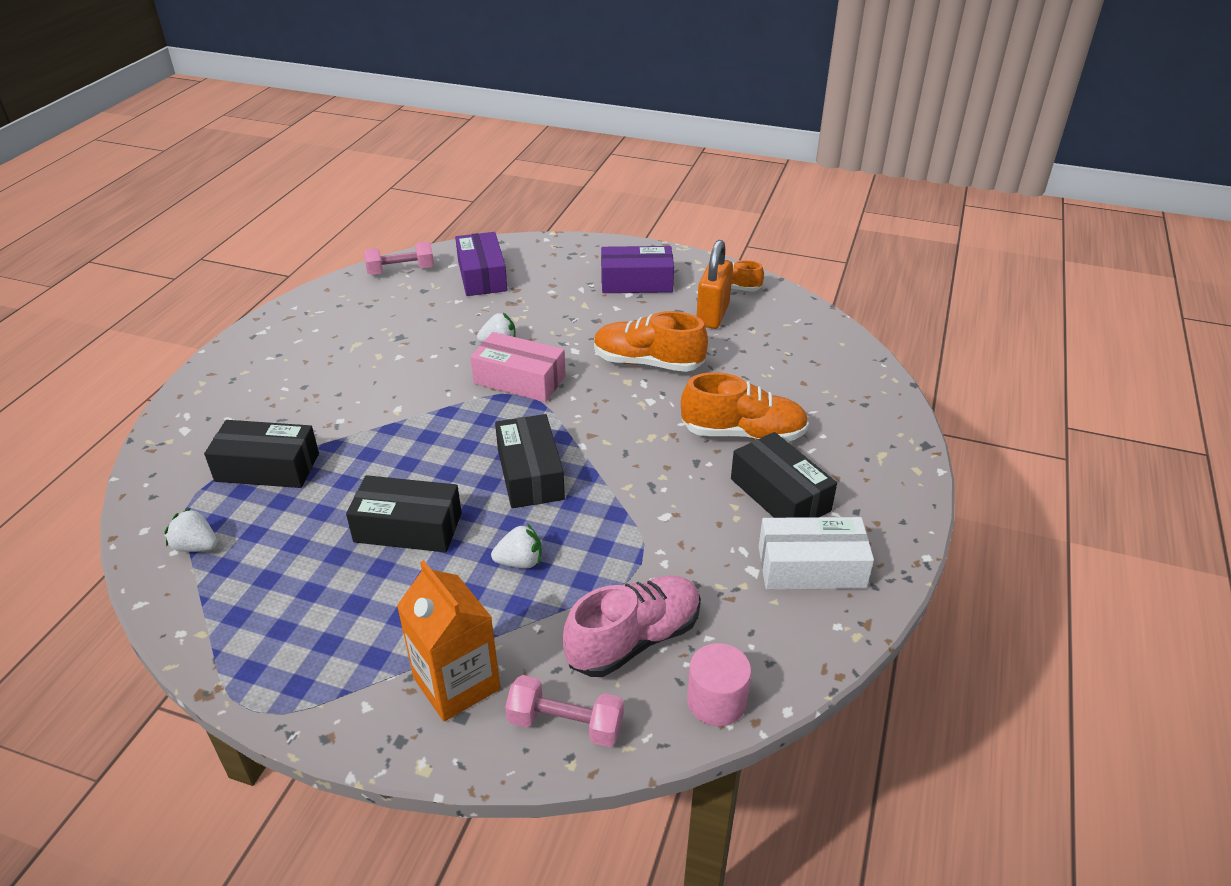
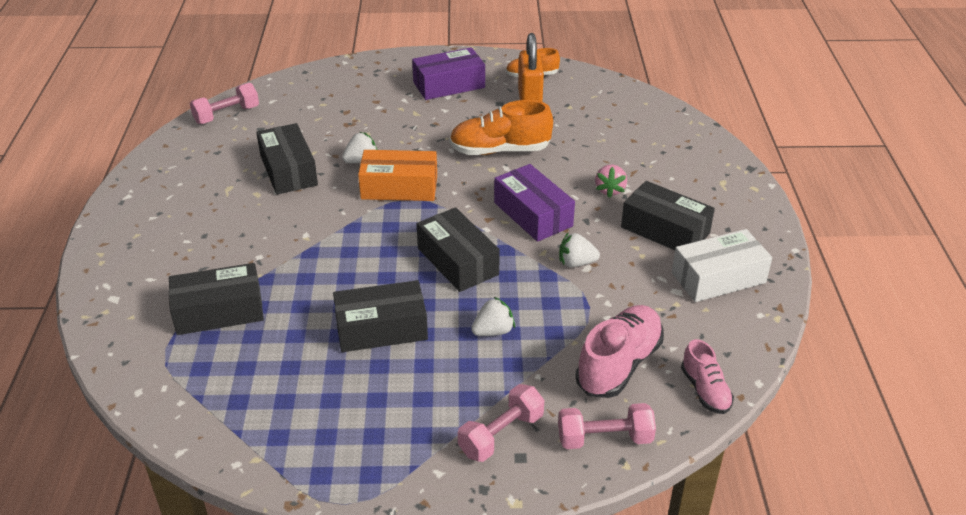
camera: 20 degrees left, 0 degrees up
white strawberry [164,508,217,552] -> white strawberry moved to [559,233,600,268]
orange carton [397,560,500,721] -> pink dumbbell [458,384,544,462]
purple box [455,232,507,296] -> purple box moved to [494,164,575,242]
pink box [470,332,566,402] -> orange box [358,150,437,201]
orange shoe [681,372,809,442] -> pink strawberry [595,165,627,198]
pink cylinder [687,643,751,726] -> pink shoe [681,339,734,414]
none -> black box [256,123,318,195]

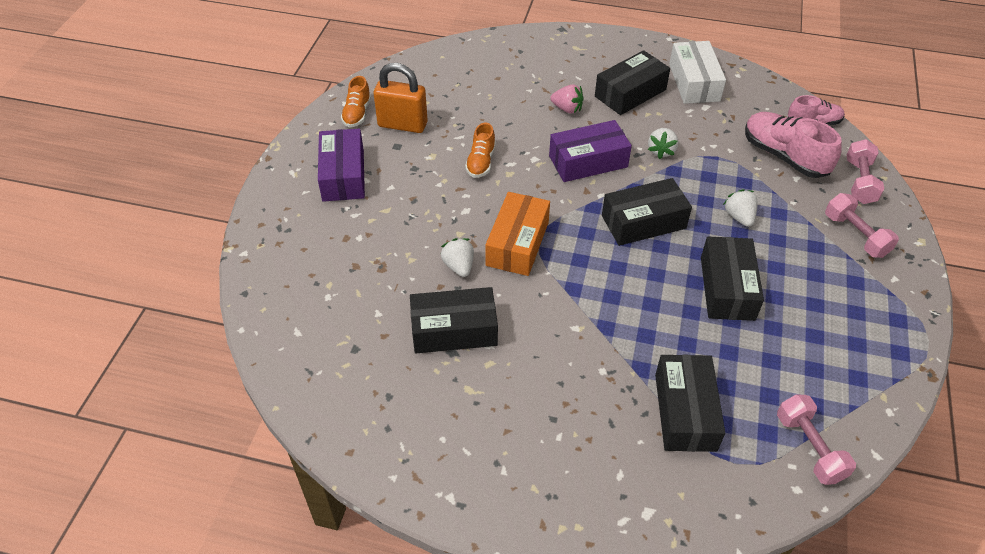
camera: 75 degrees left, 10 degrees up
pink dumbbell [190,83,259,124] -> pink dumbbell moved to [777,395,856,485]
orange shoe [449,100,553,155] -> orange shoe [465,122,496,178], size x0.58

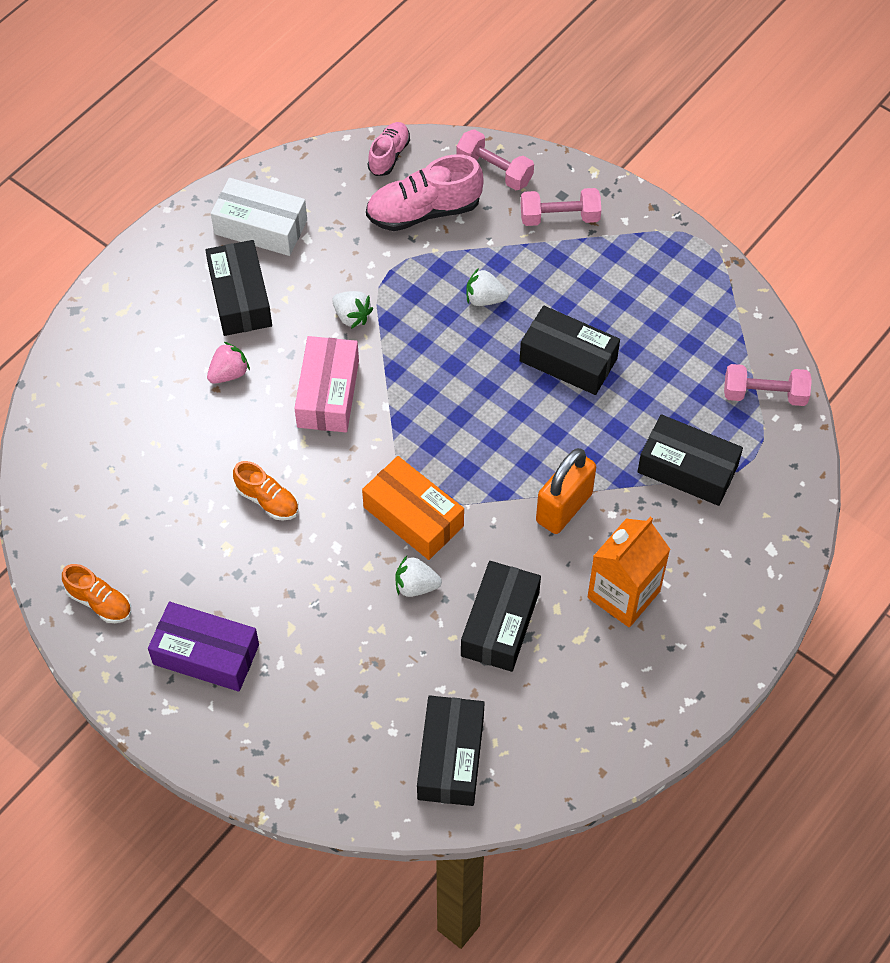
camera: 65 degrees left, 10 degrees up
orange padlock [374,63,428,133] -> orange padlock moved to [536,448,596,534]
purple box [549,120,632,182] -> pink box [294,336,359,432]
black box [602,178,692,246] -> black box moved to [417,695,484,806]
none -> orange carton [588,517,670,627]

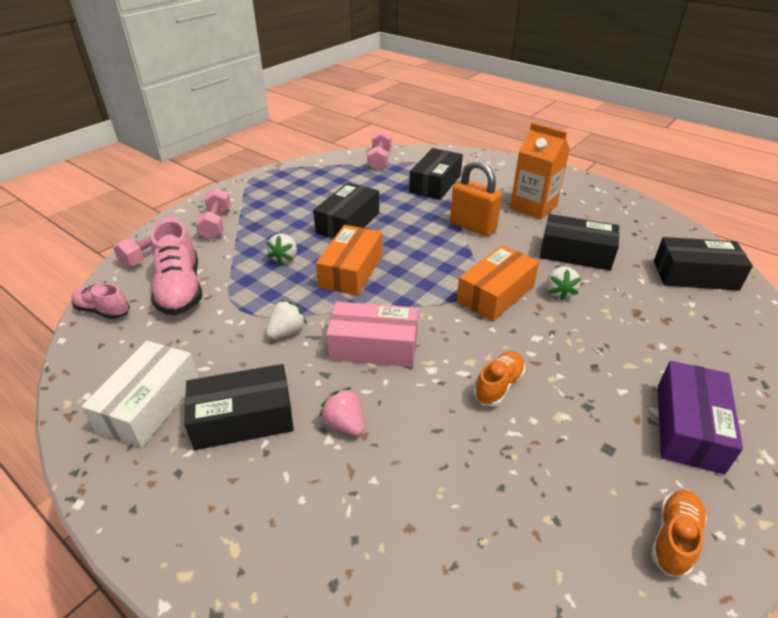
camera: 90 degrees left, 20 degrees down
none -> orange box [316,225,382,296]

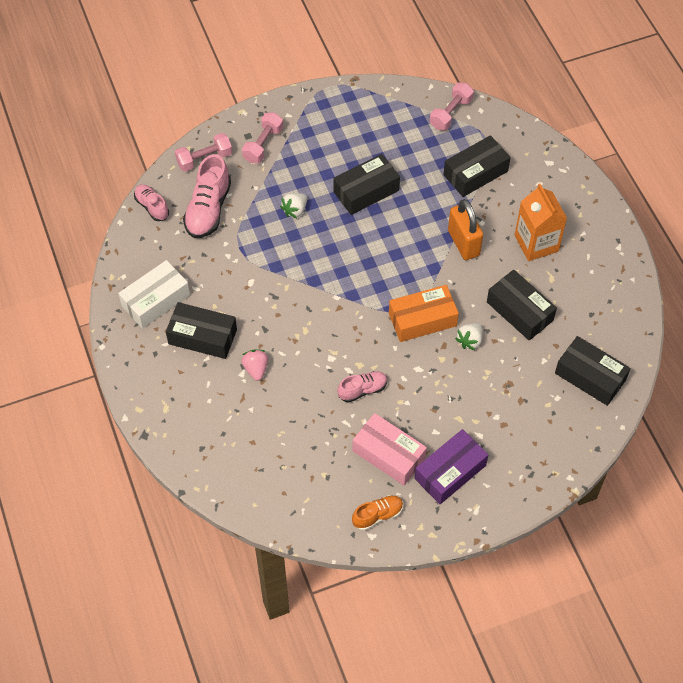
camera: 30 degrees right, 20 degrees up
white strawberry [266,300,307,339] -> none
orange box [316,225,382,296] -> none
pink box [326,302,418,367] -> pink box moved to [352,413,427,485]
orange shoe [474,351,525,407] -> pink shoe [337,371,387,403]

